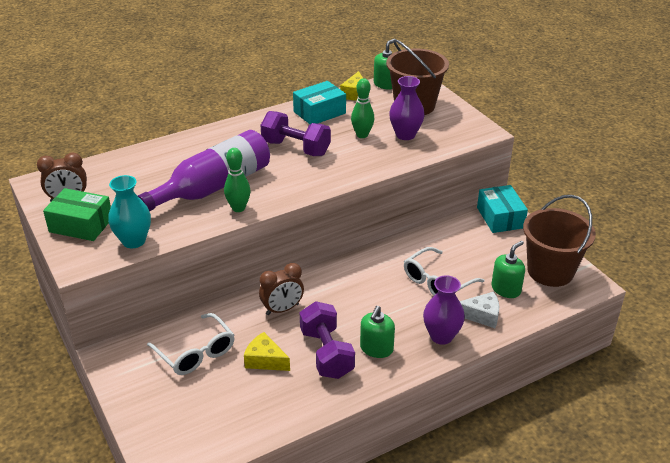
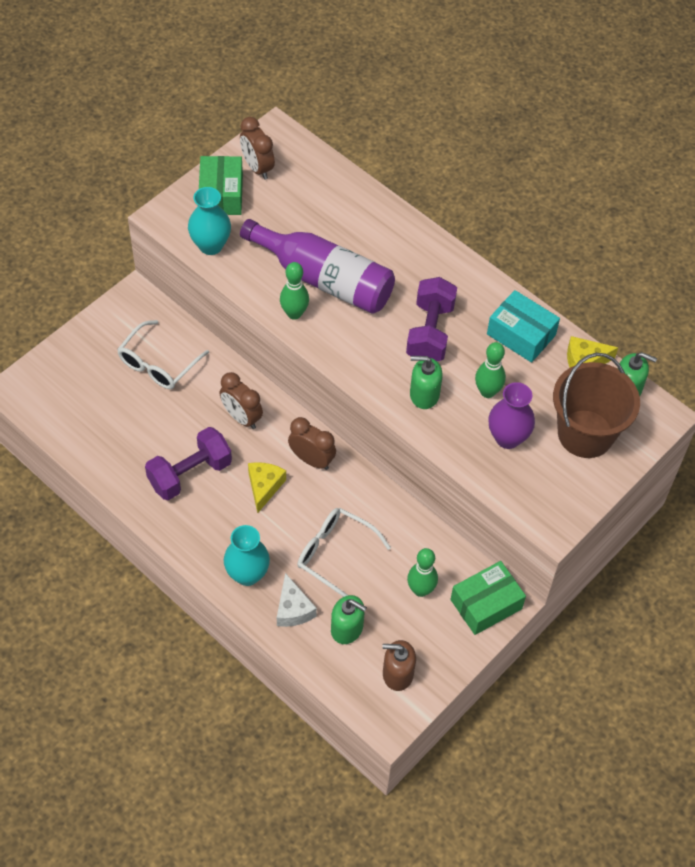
camera: 70 degrees right, 20 degrees up
yellow cheese [244,332,290,371] -> yellow cheese moved to [248,462,286,513]
green soap dispenser [360,306,395,358] -> green soap dispenser moved to [410,356,443,409]
purple vase [423,275,465,345] -> turquoise vase [224,525,270,586]
turquoise box [477,185,528,233] -> green box [450,561,526,635]
brown bucket [523,195,596,287] -> brown soap dispenser [382,640,416,691]
none -> brown clock [288,417,336,470]
none -> green bowling pin [407,548,438,597]

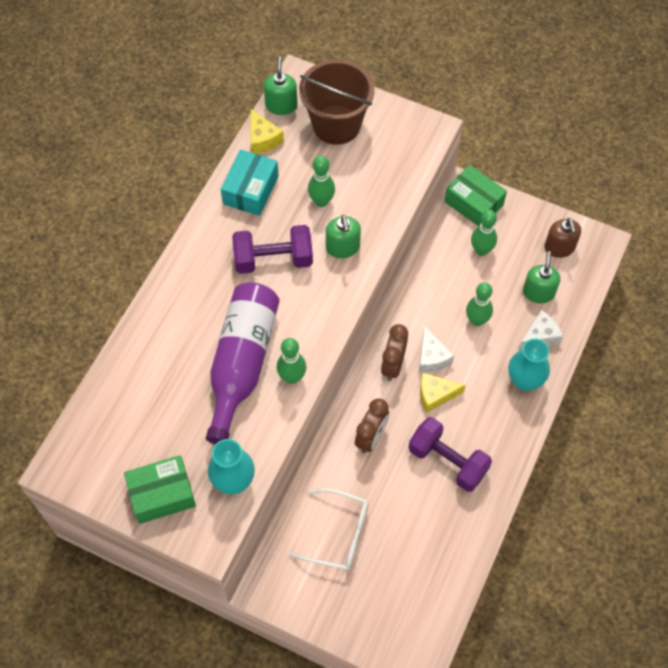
camera: 105 degrees left, 5 degrees up
brown clock [240,117,275,180] -> none
white glasses [297,508,391,597] -> green bowling pin [466,282,493,326]
purple vase [488,382,535,449] -> none
none -> white cheese [419,326,454,373]

